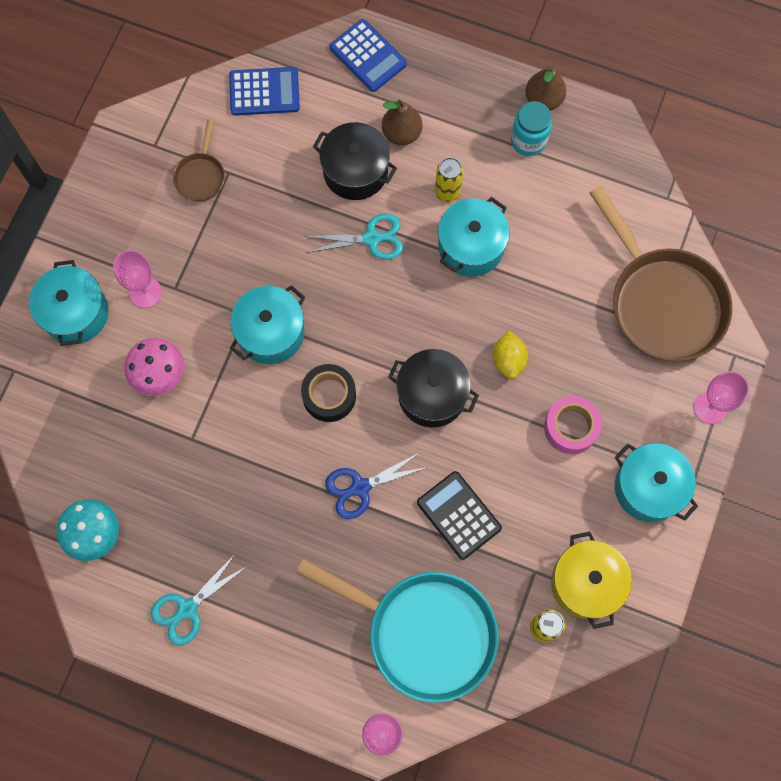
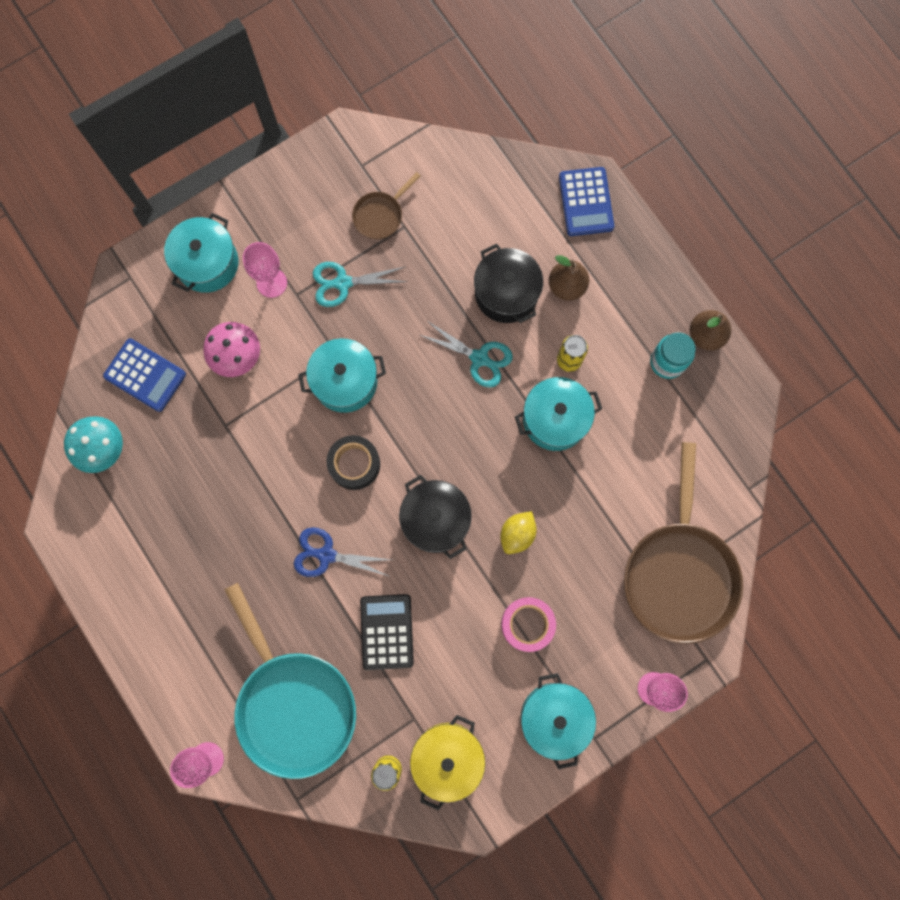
camera: 35 degrees right, 5 degrees up
turquoise scissors [150,553,246,645] -> turquoise scissors moved to [313,262,408,307]
blue calculator [229,67,300,116] -> blue calculator moved to [103,339,186,412]

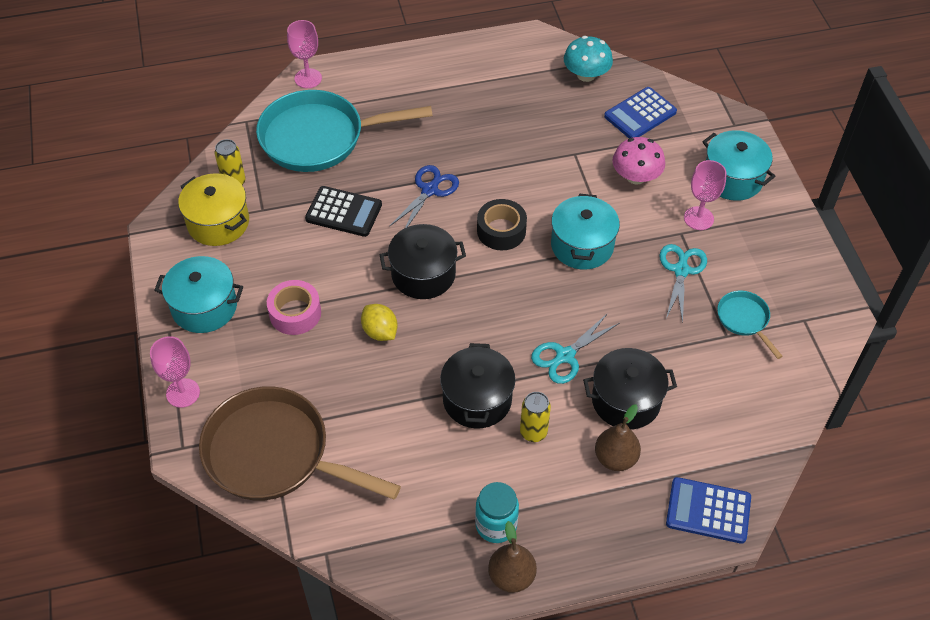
camera: 110 degrees right, 25 degrees down
brown pan [352,172,421,240] -> turquoise pan [717,291,783,359]
turquoise pot [515,377,602,451] -> black pot [440,343,515,429]

